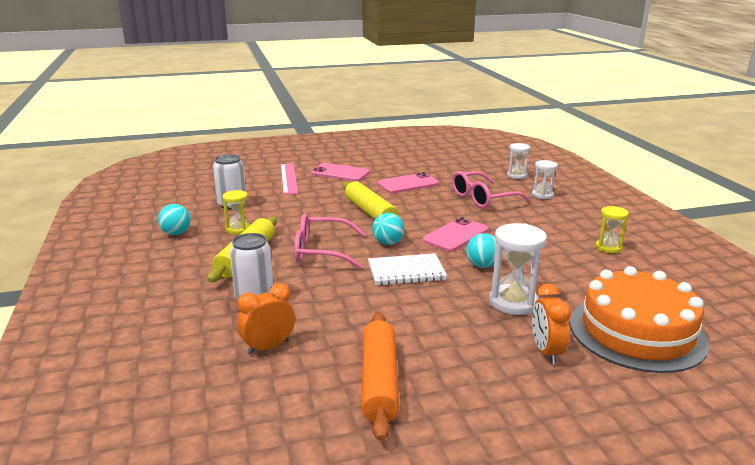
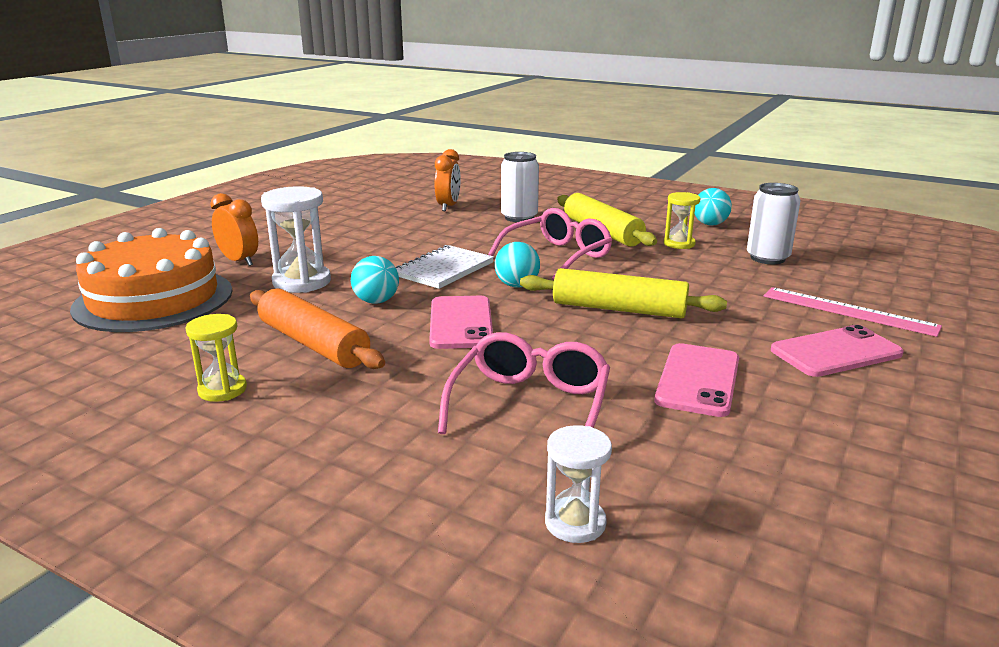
camera: 135 degrees right, 0 degrees up
orange rolling pin [362,312,400,441] -> orange rolling pin moved to [250,288,385,369]
white hourglass [532,160,558,199] -> none

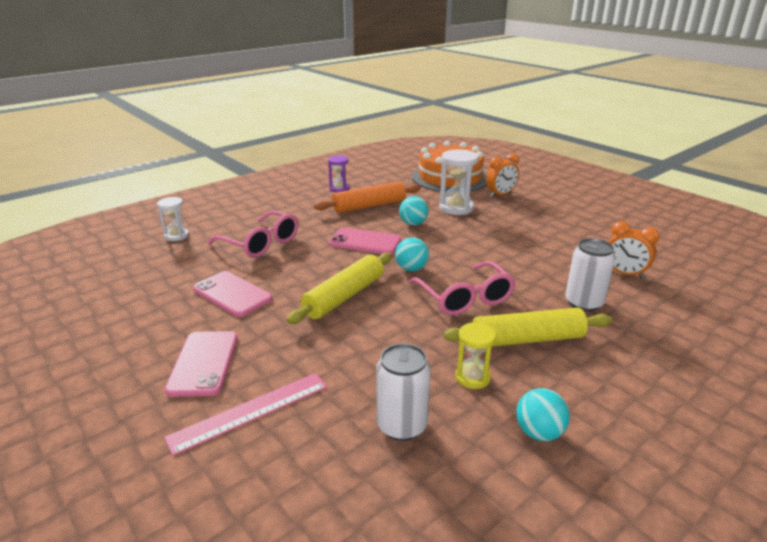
camera: 110 degrees right, 5 degrees up
yellow hourglass [185,314,247,402] -> purple hourglass [328,156,349,192]
white notebook [396,245,494,289] -> none

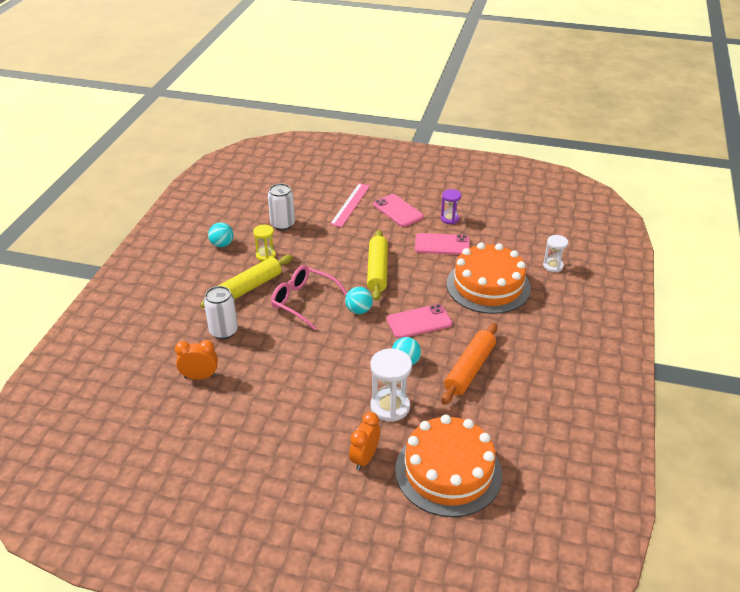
camera: 145 degrees right, 10 degrees up
pink glasses [208,211,299,258] -> orange cake [446,243,531,314]
purple hourglass [328,156,349,192] -> purple hourglass moved to [441,189,461,224]

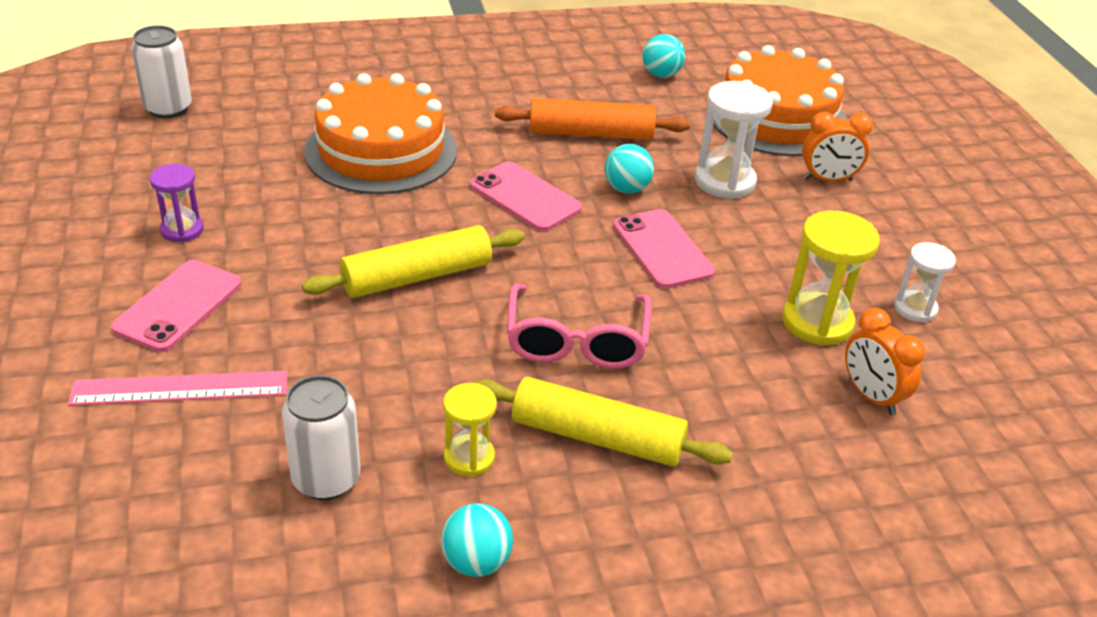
camera: 120 degrees left, 0 degrees up
white can [204,286,238,339] -> white can moved to [131,25,192,118]
turquoise ball [345,287,373,314] -> turquoise ball moved to [642,34,685,78]
pink phone [415,233,470,255] -> pink phone moved to [613,209,715,289]
white hourglass [543,235,568,272] -> white hourglass moved to [894,242,956,322]
none -> yellow hourglass [782,211,880,346]

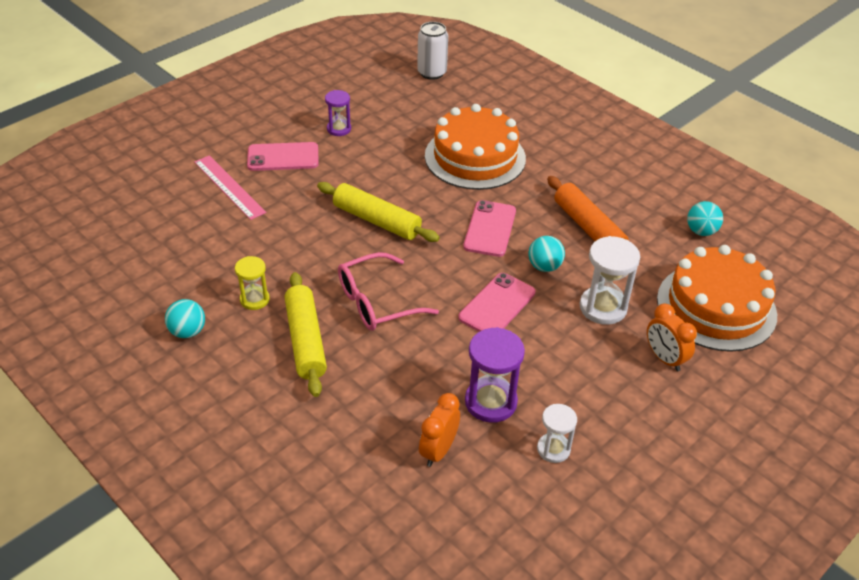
camera: 60 degrees right, 5 degrees up
white can [282,375,360,500] -> none
yellow hourglass [782,211,880,346] -> purple hourglass [465,327,525,423]

